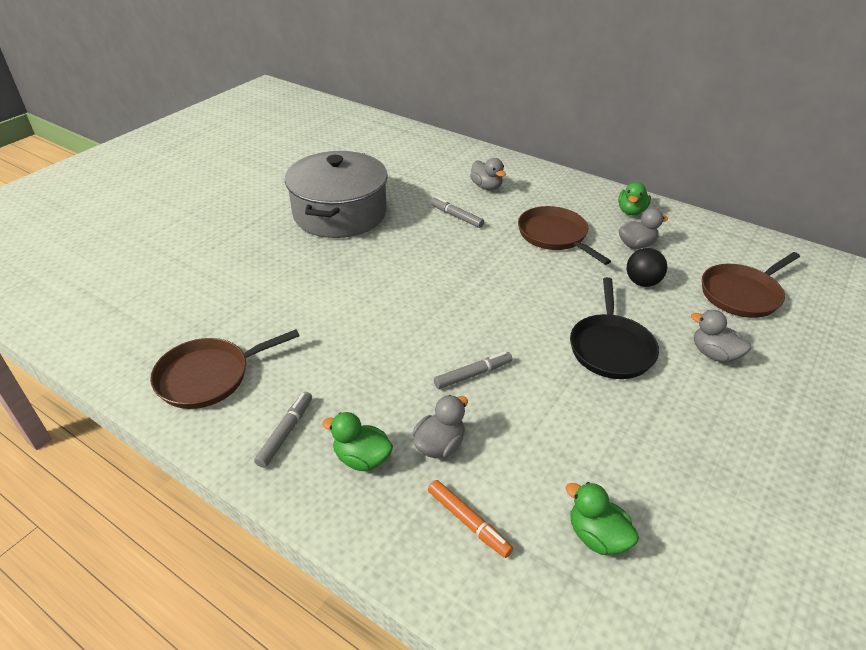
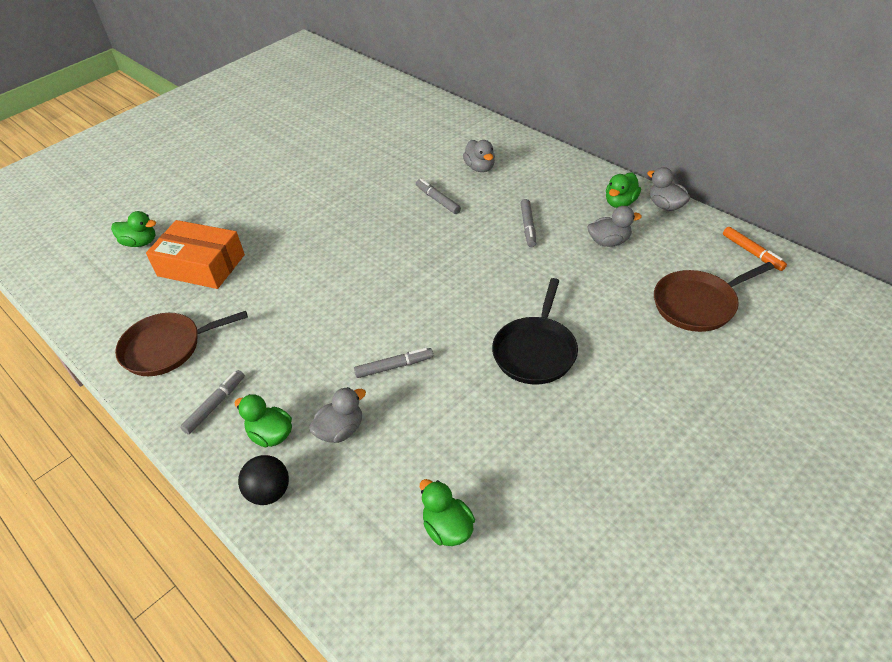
camera: 15 degrees right, 5 degrees up
grey pot [285,151,388,238] -> none
orange marker [428,480,513,558] -> orange marker moved to [723,227,787,271]
brown pan [518,206,611,265] -> grey marker [520,199,536,247]
black ball [627,248,667,287] -> black ball moved to [238,455,289,505]
grey duck [691,310,751,363] -> grey duck moved to [647,167,690,211]
none -> green duck [111,211,156,247]
none -> orange box [146,220,245,289]

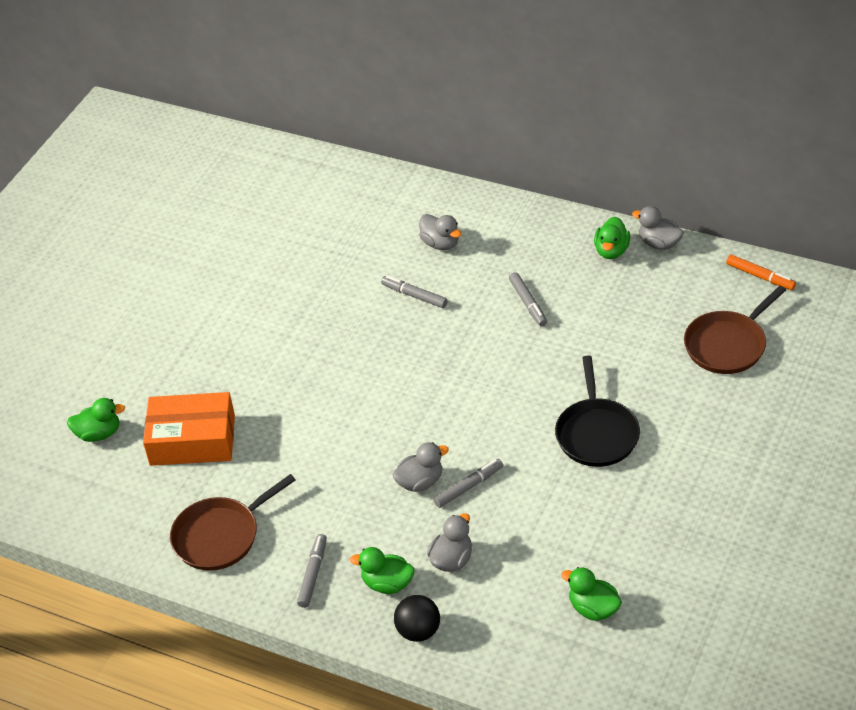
camera: 20 degrees left, 0 degrees up
grey duck [587,206,642,247] -> grey duck moved to [392,442,449,492]

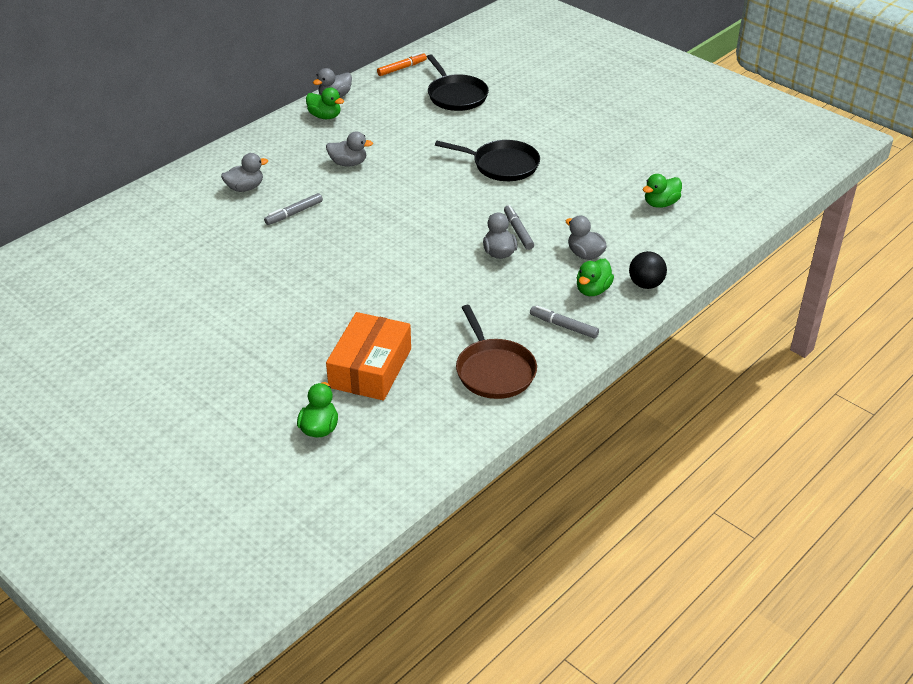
camera: 75 degrees left, 5 degrees down
grey marker [509,272,547,327] -> grey duck [326,132,373,167]
brown pan [684,286,786,374] -> black pan [427,54,489,111]

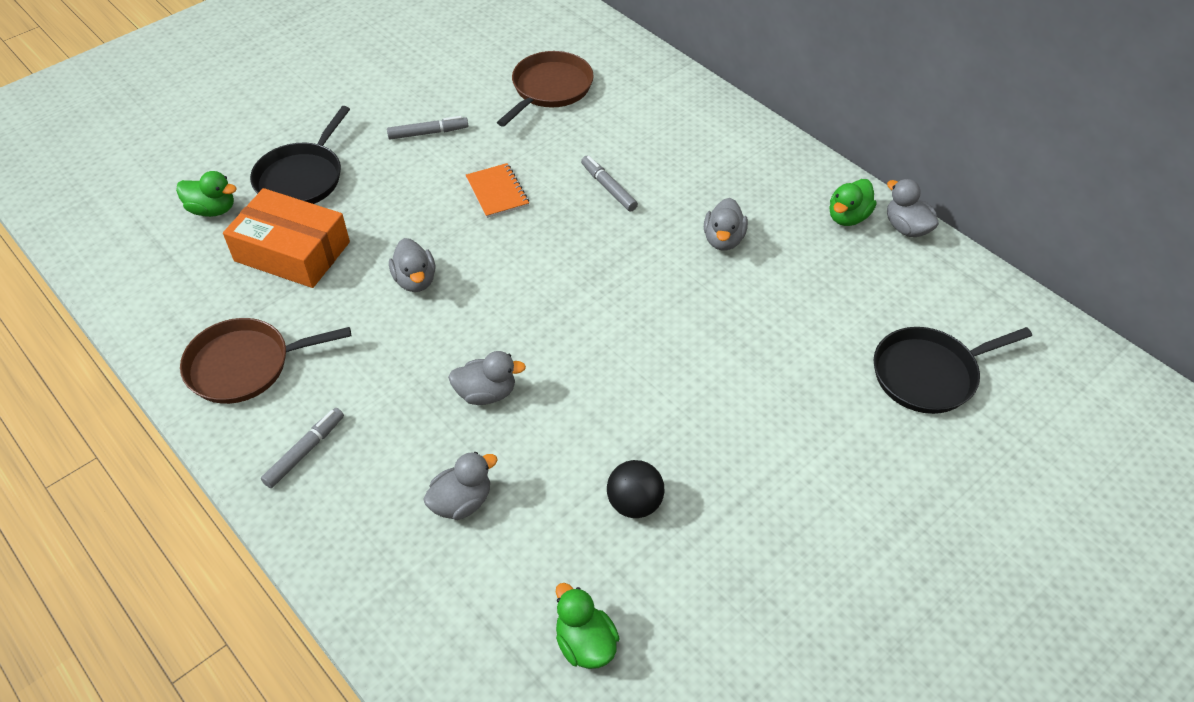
camera: 95 degrees right, 10 degrees up
grey duck [221,153,268,192] -> grey duck moved to [389,238,435,292]
orange marker [377,52,427,76] -> none
black pan [435,140,540,181] -> black pan moved to [250,106,350,204]
grey marker [504,205,534,250] -> grey marker moved to [387,116,468,140]
green duck [577,259,614,296] -> none
black ball [629,251,667,289] -> black ball moved to [607,460,664,518]
none -> orange notebook [466,163,529,218]
none -> brown pan [497,51,594,127]

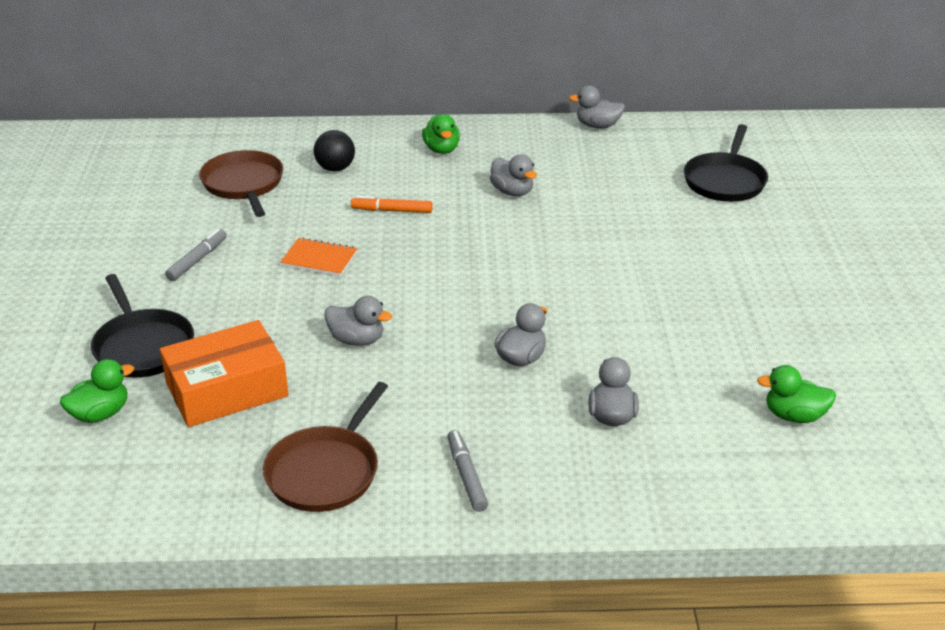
camera: 50 degrees left, 15 degrees down
grey marker [581,156,638,212] -> orange marker [351,196,433,213]
black ball [607,460,664,518] -> black ball moved to [314,130,355,171]
green duck [829,179,877,226] -> green duck moved to [422,114,460,154]

